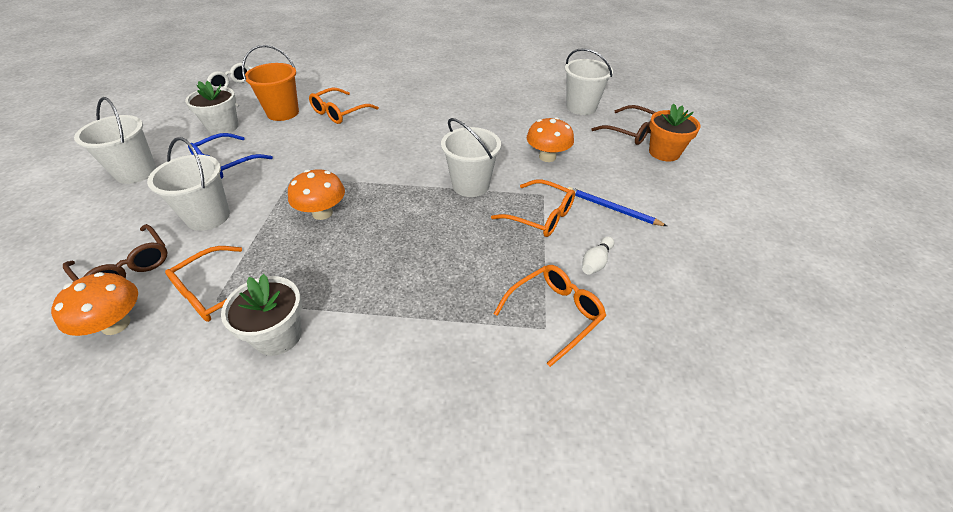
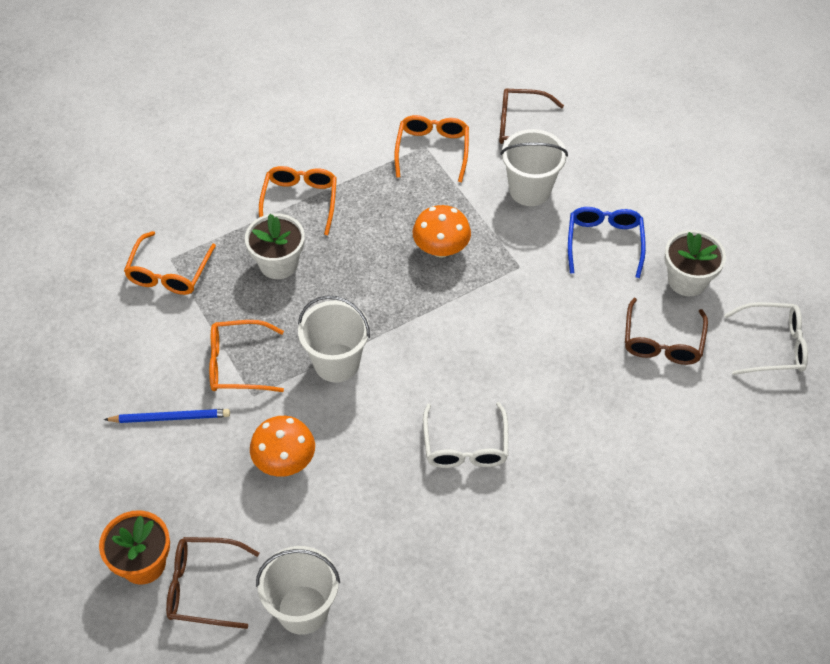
camera: 145 degrees right, 10 degrees up
orange mushroom [51,272,138,336] -> none
white bucket [74,97,156,184] -> none
white flower pot [221,274,302,356] -> white flower pot moved to [245,213,305,279]
orange bucket [242,45,299,121] -> brown glasses [625,298,708,365]
orange glasses [309,87,379,124] -> orange glasses moved to [259,166,337,235]
white bowling pin [582,236,614,275] -> none
none -> white glasses [423,402,508,468]

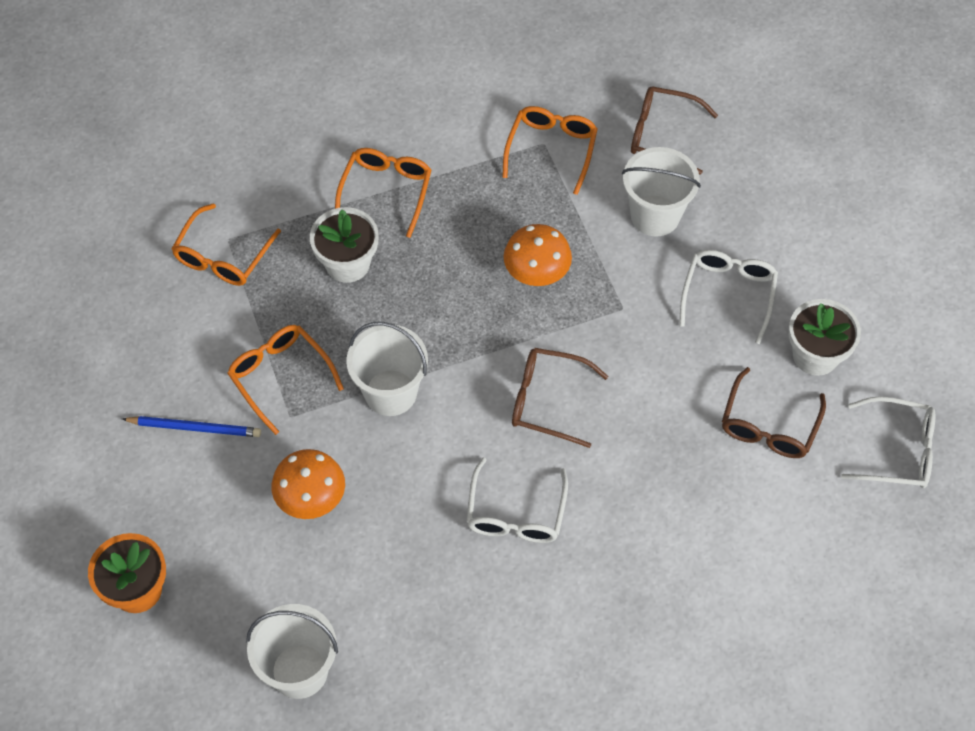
camera: 10 degrees right, 5 degrees up
brown glasses [166,537,259,629] -> brown glasses moved to [512,348,608,448]
orange glasses [209,320,284,392] -> orange glasses turned 45 degrees clockwise [227,325,344,435]
blue glasses [568,207,646,278] -> white glasses [679,250,778,344]

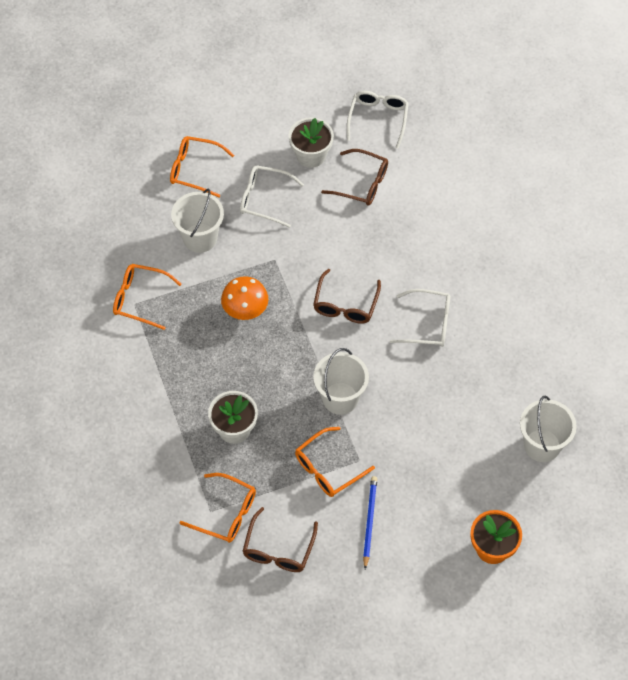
camera: 90 degrees left, 0 degrees up
orange mushroom [272,449,345,519] -> none
orange glasses [335,148,432,238] -> orange glasses moved to [170,136,234,197]
brown glasses [631,86,718,175] -> brown glasses moved to [243,507,318,572]

